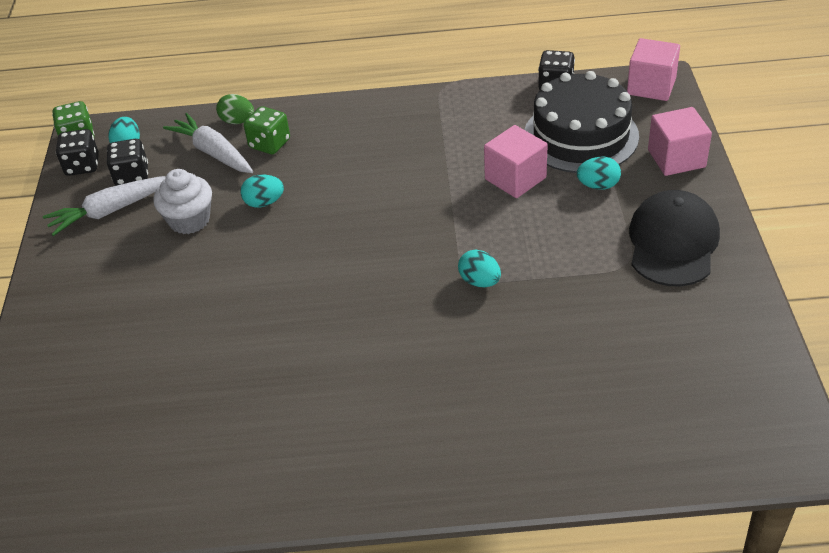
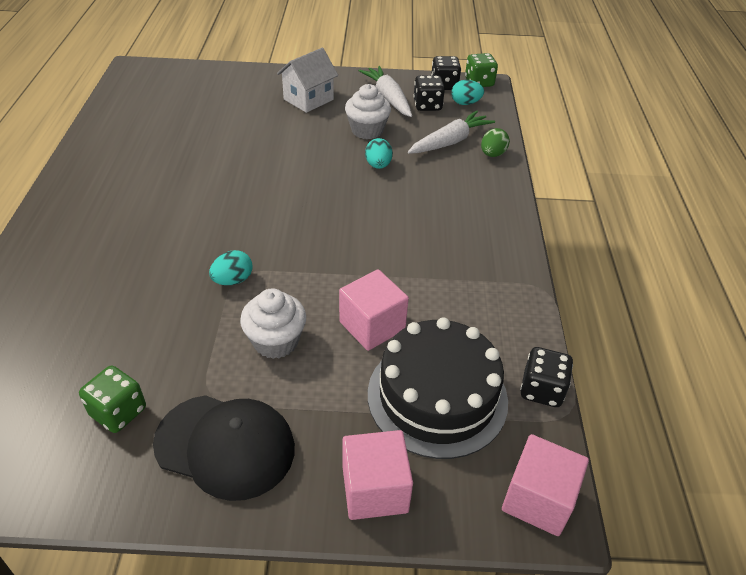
camera: 90 degrees right, 0 degrees up
green dice [244,106,290,154] -> green dice moved to [79,366,146,433]
turquoise egg [577,157,621,190] -> none
none -> white cupcake [240,289,306,359]
none -> white house [277,48,338,113]

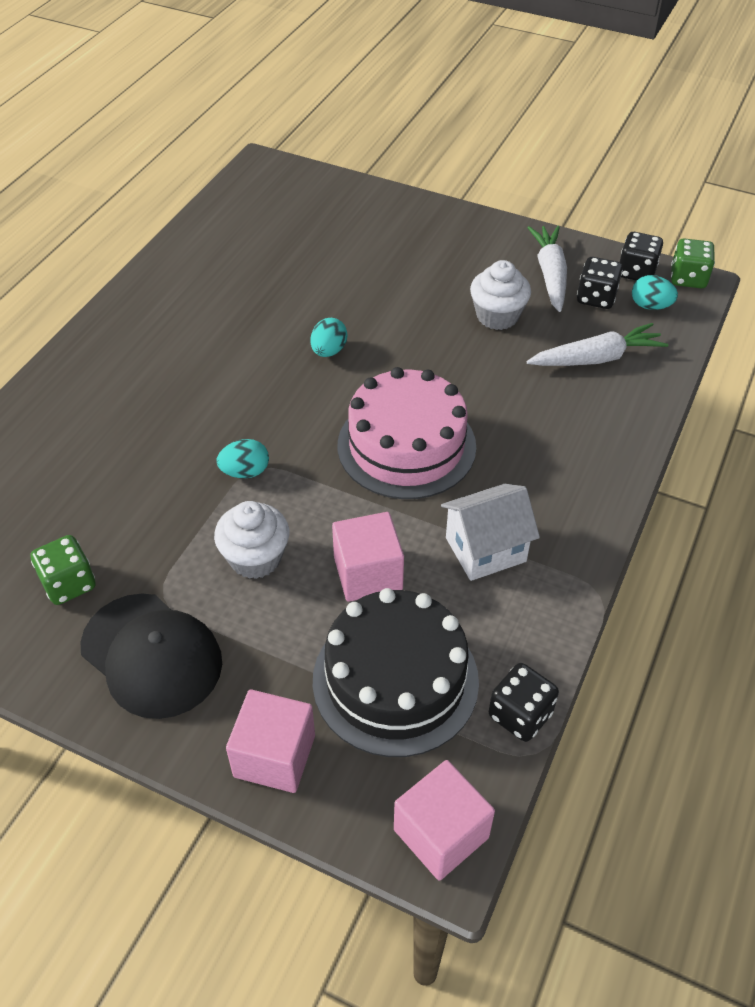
camera: 25 degrees right, 5 degrees up
white house [277,48,338,113] -> white house moved to [441,484,540,581]
turquoise egg [365,138,393,169] -> turquoise egg moved to [311,318,347,357]
green egg [481,128,510,157] -> none
none -> pink cake [338,367,476,499]

